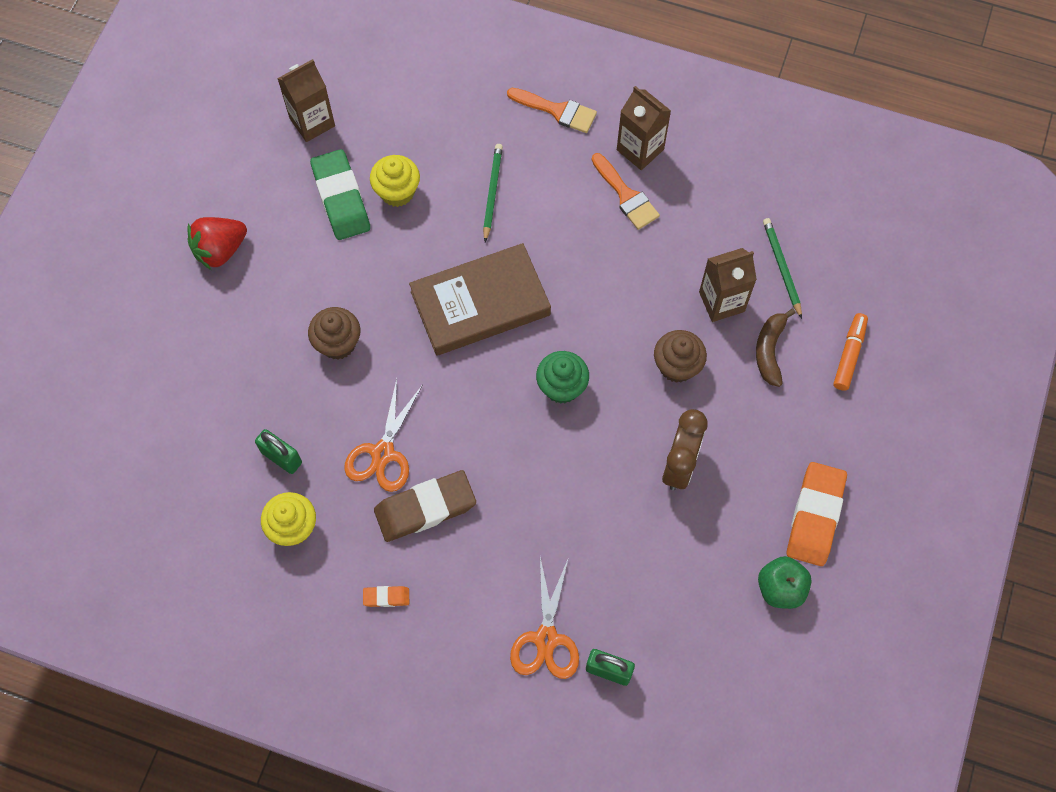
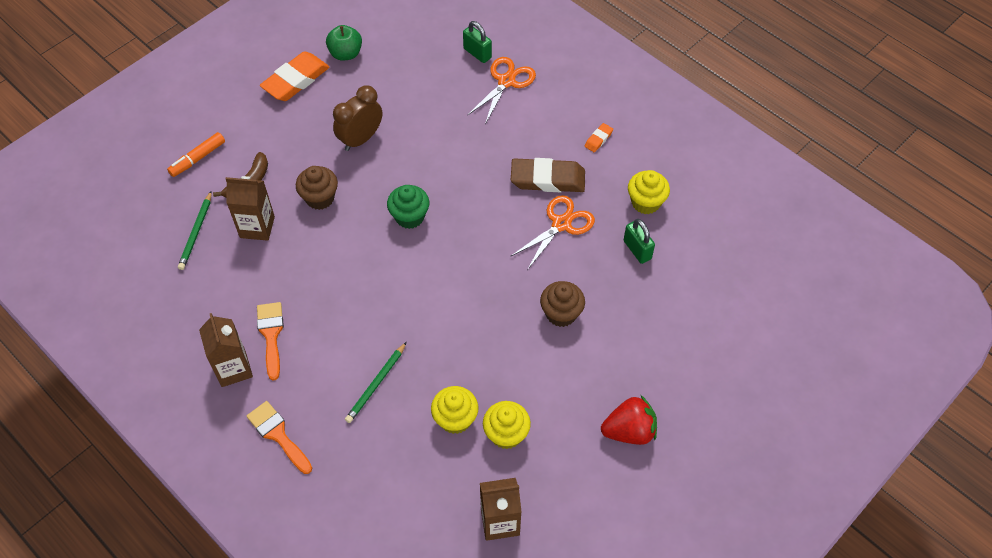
camera: 155 degrees left, 10 degrees down
green eraser [310,149,370,240] -> yellow cupcake [483,401,531,449]
orange eraser [363,586,409,607] -> orange eraser turned 75 degrees counterclockwise [584,123,613,152]
brown book [409,243,551,356] -> none

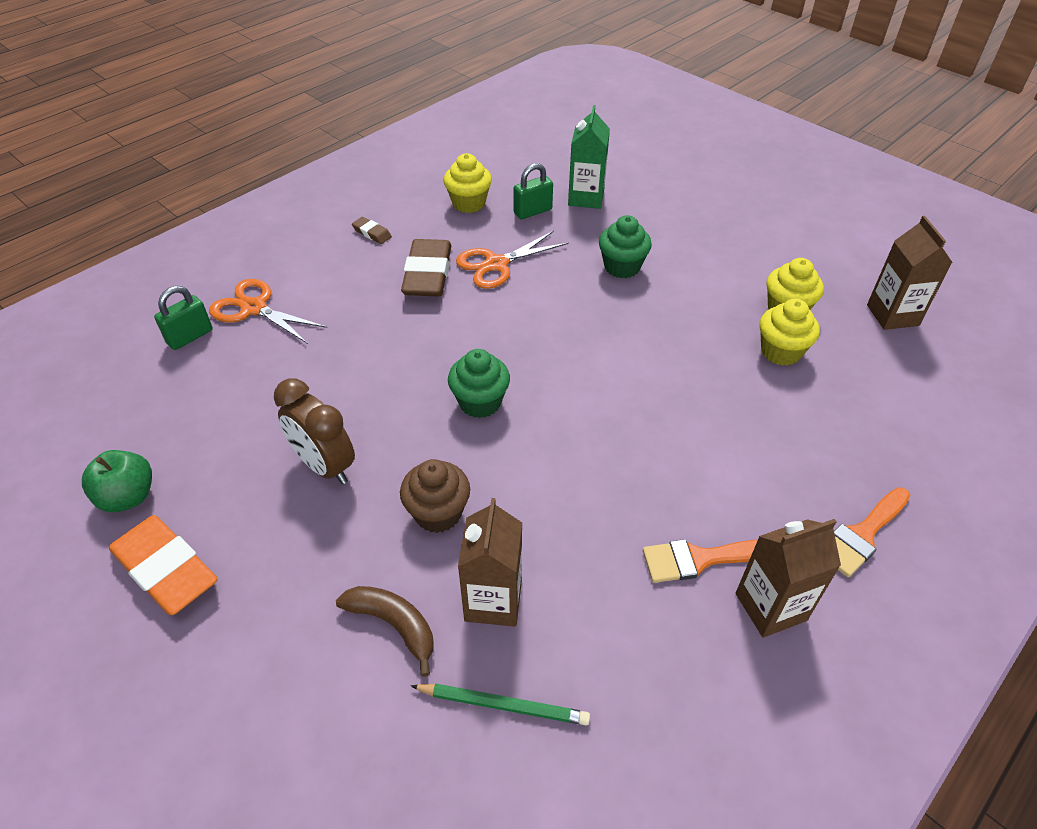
camera: 90 degrees left, 10 degrees down
orange marker [167,132,225,177] -> none
green pencil [345,342,407,423] -> none
orange scissors [511,195,595,270] -> orange scissors turned 75 degrees counterclockwise [456,231,569,289]
brown cupcake [540,281,585,327] -> green cupcake [599,215,652,278]
orange eraser [584,123,613,152] -> brown eraser [352,217,392,244]
red strawberry [601,395,657,445] -> none
none -> green carton [568,105,610,209]

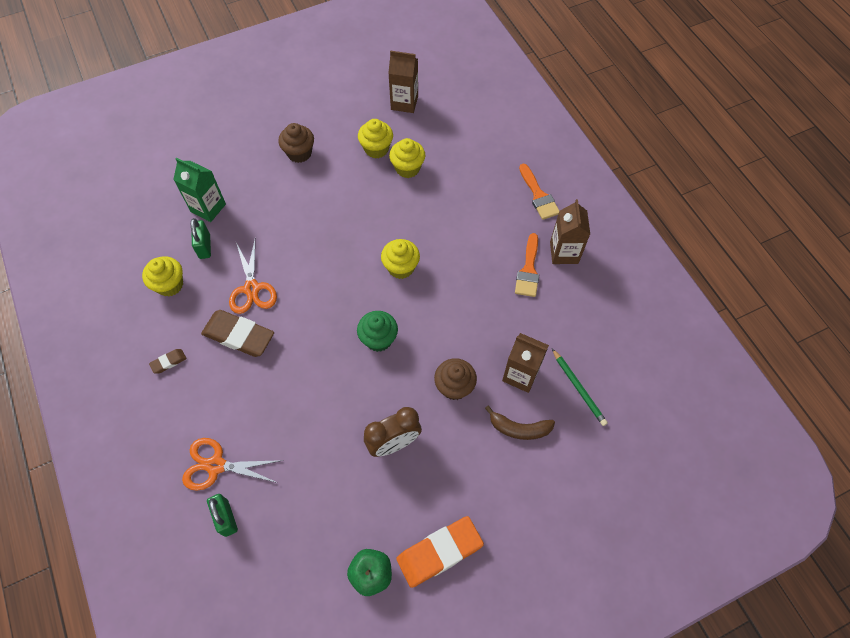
camera: 70 degrees left, 15 degrees up
orange scissors [209,279,327,344] -> orange scissors turned 45 degrees clockwise [182,438,283,491]
brown banana [336,586,433,677] -> brown banana turned 135 degrees counterclockwise [485,406,555,440]
green pencil [411,684,590,725] -> green pencil turned 120 degrees clockwise [552,349,608,426]
green cupcake [599,215,652,278] -> none
none -> brown cupcake [278,123,314,163]
none -> yellow cupcake [381,239,420,279]

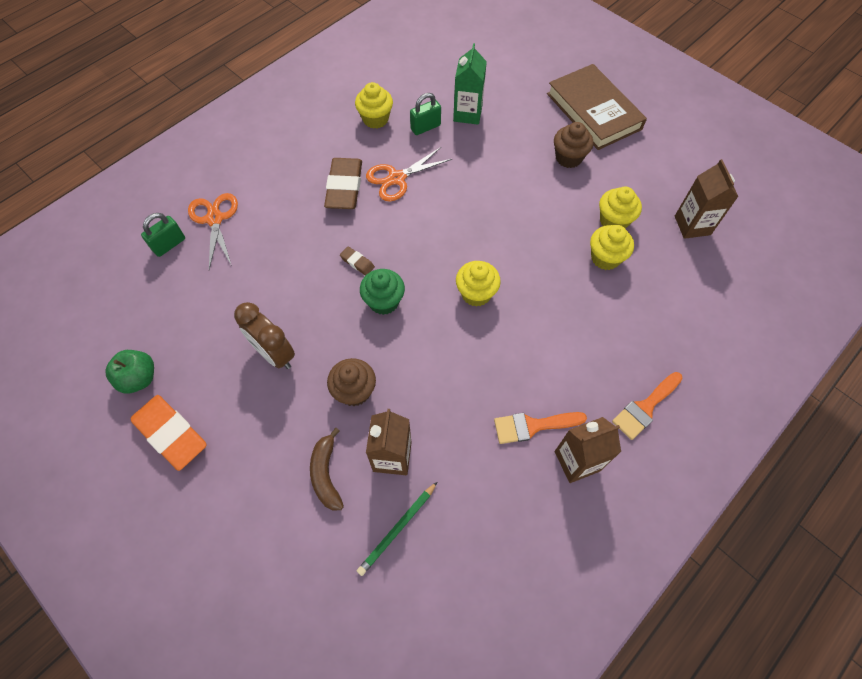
camera: 70 degrees right, 0 degrees up
brown eraser [149,349,187,374] -> brown eraser moved to [340,247,375,276]
none -> brown book [547,64,647,150]

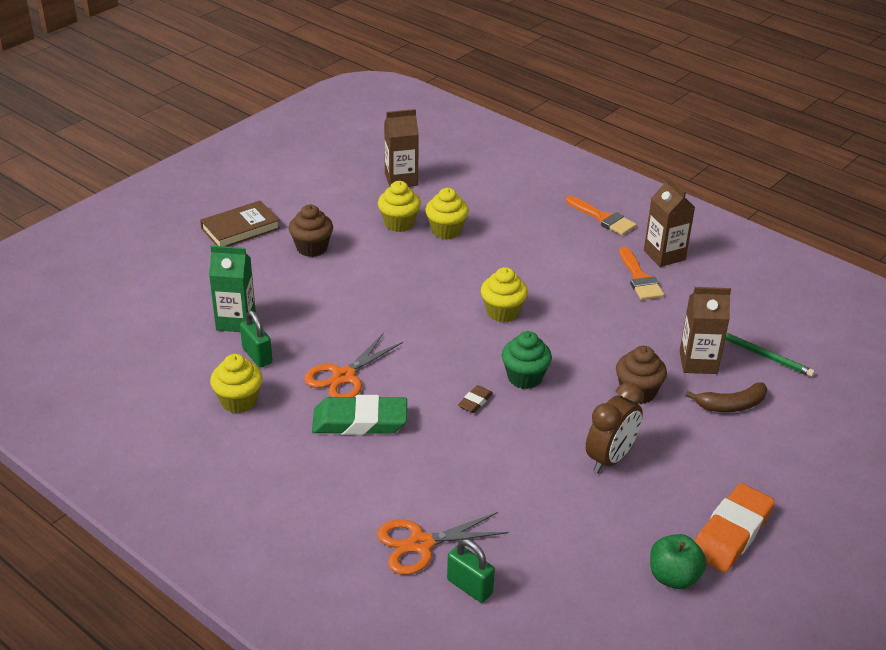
camera: 95 degrees left, 25 degrees down
brown eraser [324,158,362,209] -> green eraser [312,395,407,435]
orange scissors [366,147,452,201] -> orange scissors turned 75 degrees clockwise [304,333,403,397]
brown book [547,64,647,150] -> brown book [200,200,280,247], size x0.65

